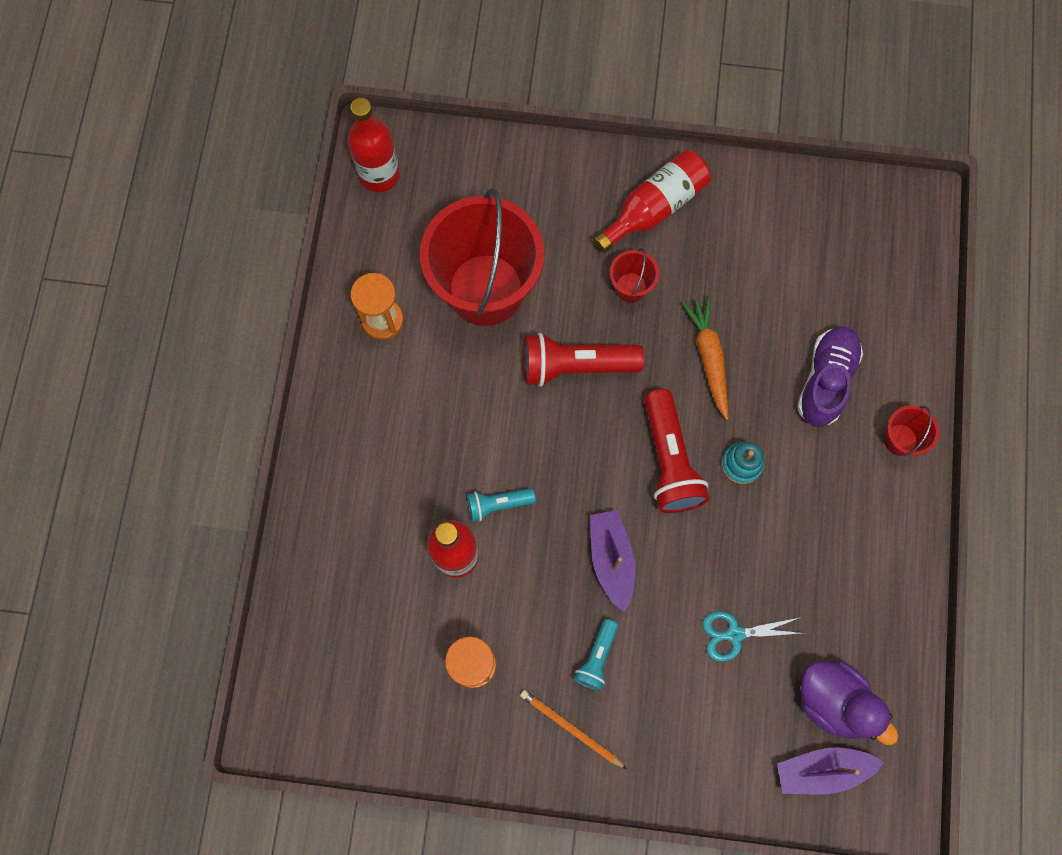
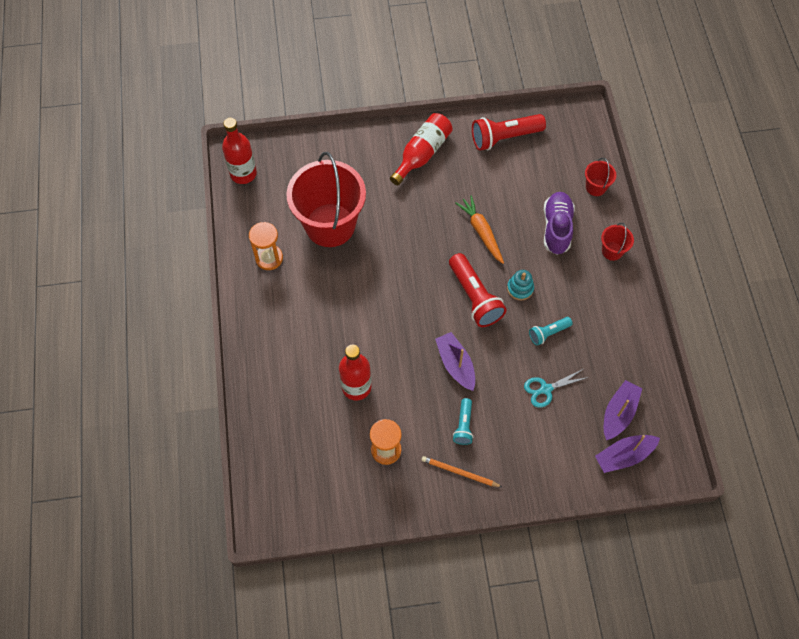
camera: 15 degrees left, 10 degrees down
turquoise flashlight [467,488,536,522] -> turquoise flashlight moved to [529,317,573,345]
red flashlight [523,333,644,387] -> red flashlight moved to [472,114,546,151]
red bucket [610,248,659,303] -> red bucket moved to [585,158,616,196]
purple duck [801,660,899,745] -> purple boat [604,380,642,440]

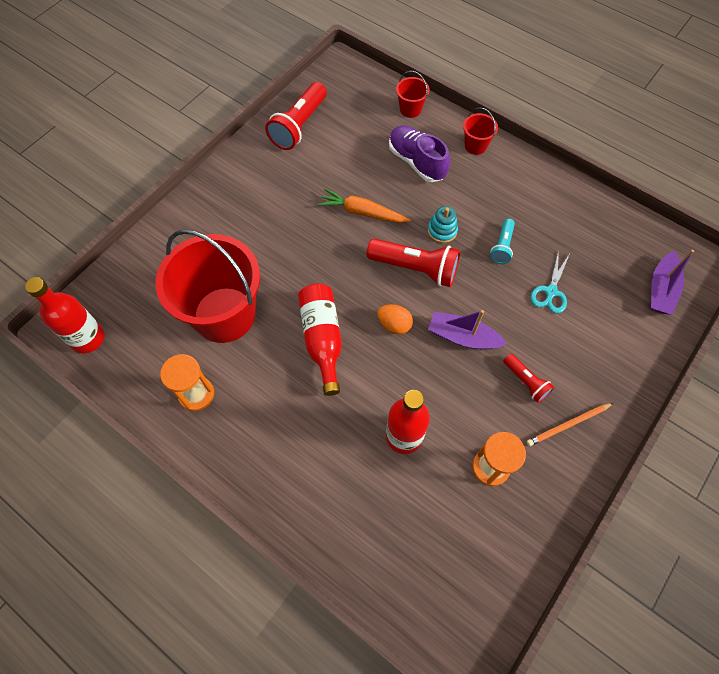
camera: 45 degrees left, 0 degrees up
red bottle [390,113,453,185] -> red bottle moved to [298,283,342,396]
turquoise flashlight [453,398,473,445] -> red flashlight [503,354,554,403]
purple boat [604,380,642,440] -> none
none -> orange egg [377,304,413,334]

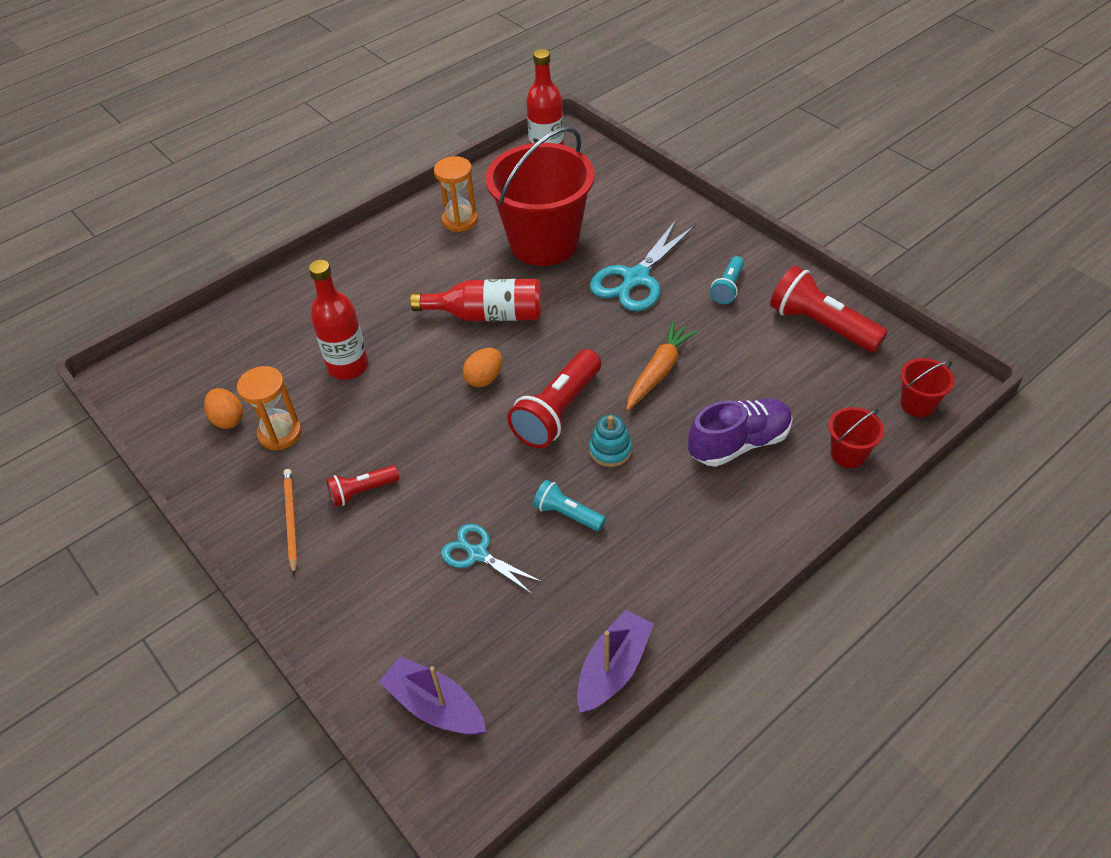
camera: 105 degrees right, 15 degrees down
purple boat [428,310,507,349] -> purple boat moved to [577,609,654,713]
red bucket [463,107,498,155] -> red bucket moved to [901,358,955,417]
none -> orange egg [204,388,243,429]
none -> turquoise scissors [590,219,696,311]
none -> turquoise flashlight [710,256,744,304]

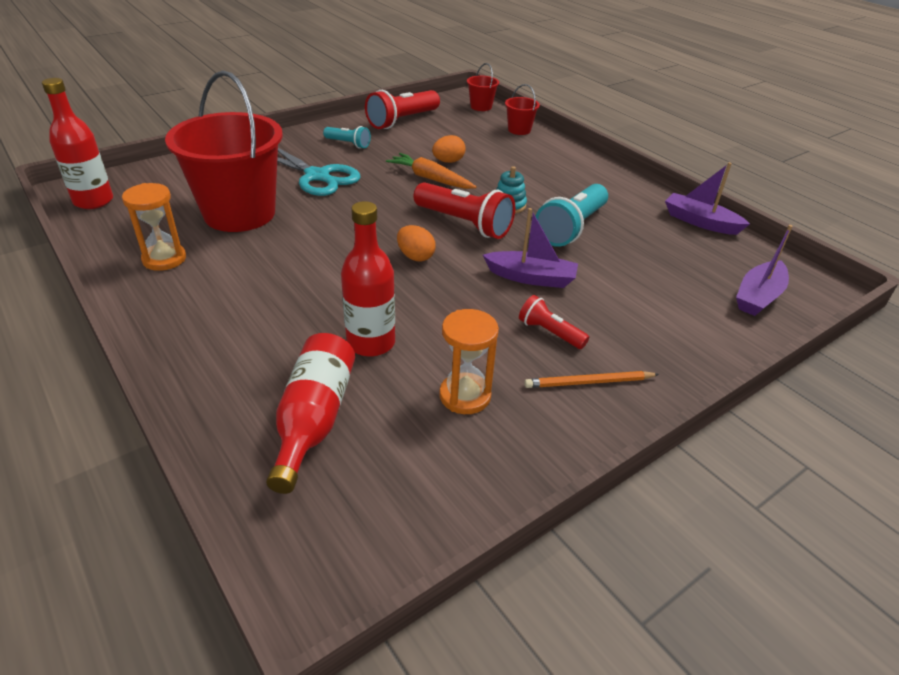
camera: 90 degrees left, 10 degrees down
orange egg [204,388,243,429] -> orange egg moved to [432,135,466,163]
red flashlight [326,465,399,507] -> red flashlight turned 150 degrees clockwise [519,295,589,349]
red bottle [410,279,542,321] -> red bottle moved to [266,333,355,494]
turquoise scissors [441,524,542,594] -> none
turquoise flashlight [533,480,606,531] -> turquoise flashlight [535,184,608,247], size x1.82
purple shoe [688,398,793,467] -> none
none -> purple boat [483,208,578,288]

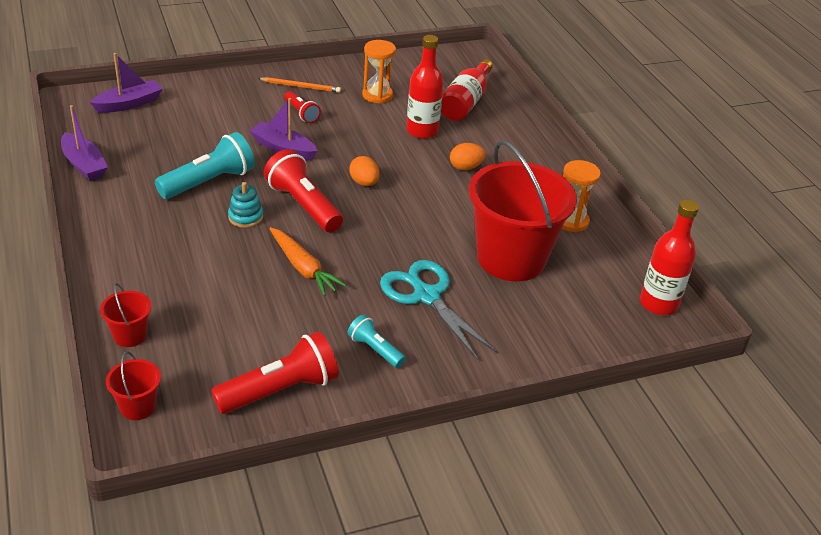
camera: 165 degrees left, 0 degrees up
orange egg [432,135,466,163] -> orange egg moved to [450,143,486,170]

